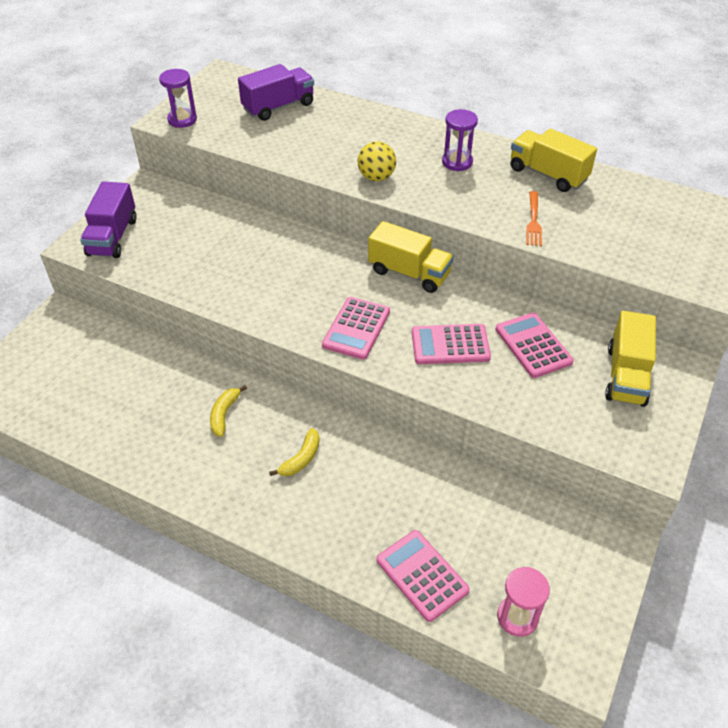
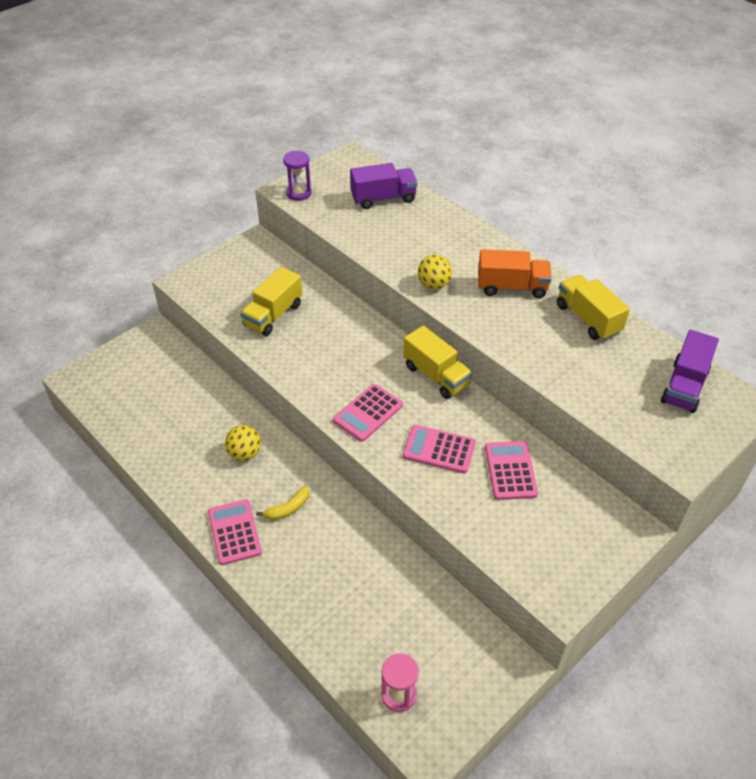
camera: 20 degrees right, 0 degrees up
purple truck [80,181,137,258] -> purple truck moved to [661,330,719,413]
yellow banana [210,385,247,437] -> yellow ball [225,425,261,461]
pink calculator [376,530,470,622] -> pink calculator moved to [208,499,262,565]
purple hourglass [442,109,478,171] -> orange truck [478,249,552,298]
orange fork [526,191,542,246] -> none
yellow truck [605,311,656,407] -> yellow truck moved to [240,267,302,336]

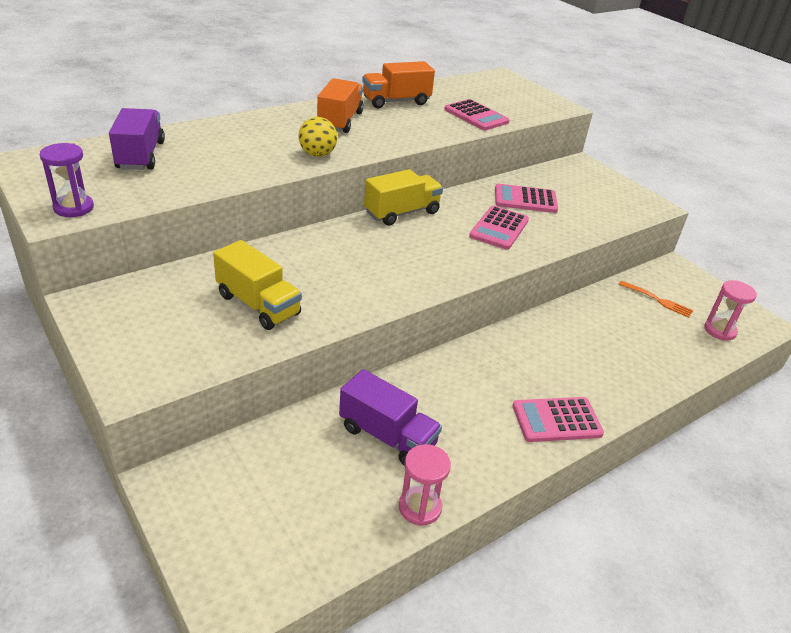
camera: 85 degrees left, 10 degrees down
yellow ball [225,425,261,461] -> none
yellow banana [256,486,309,520] -> none
pink calculator [333,384,403,442] -> pink calculator moved to [444,99,510,131]
yellow truck [557,275,630,341] -> orange truck [362,61,435,108]
purple truck [661,330,719,413] -> purple truck moved to [339,369,442,466]
none -> pink hourglass [399,444,451,526]
none -> orange fork [618,281,693,318]

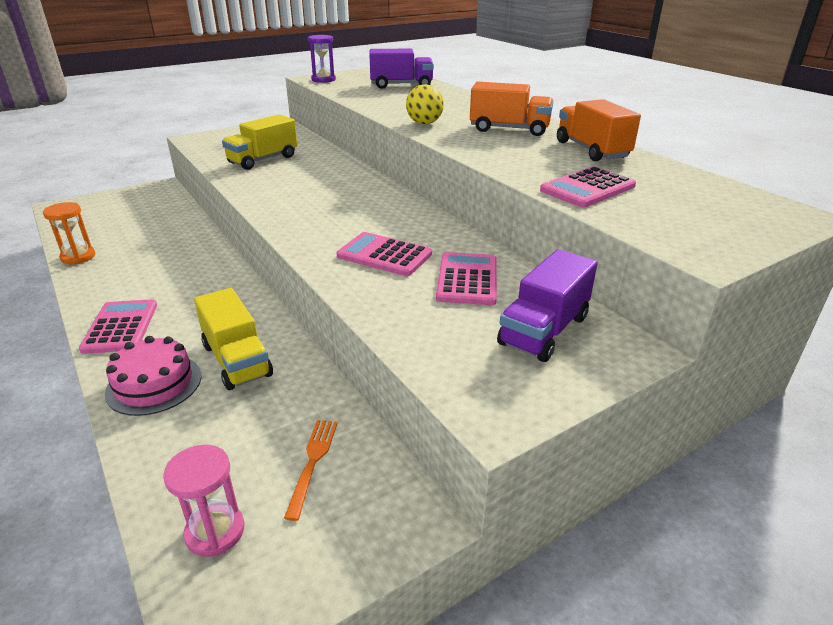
camera: 95 degrees right, 5 degrees down
purple truck [339,369,442,466] -> purple truck moved to [497,249,598,362]
yellow truck [364,169,443,226] -> yellow truck moved to [194,288,273,390]
pink hourglass [399,444,451,526] -> orange hourglass [43,202,95,264]
orange fork [618,281,693,318] -> orange fork turned 150 degrees clockwise [284,420,338,521]
none -> pink cake [105,336,201,416]

